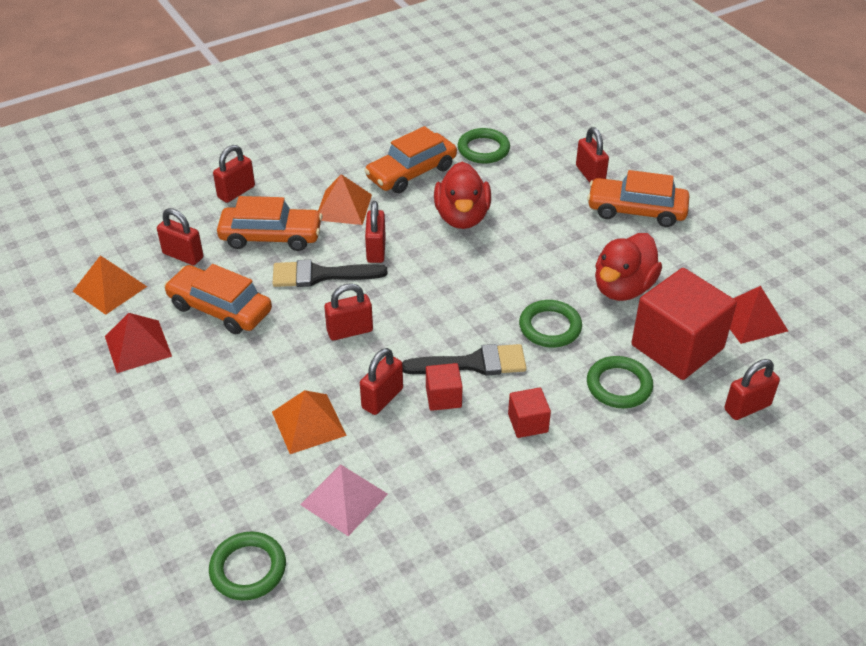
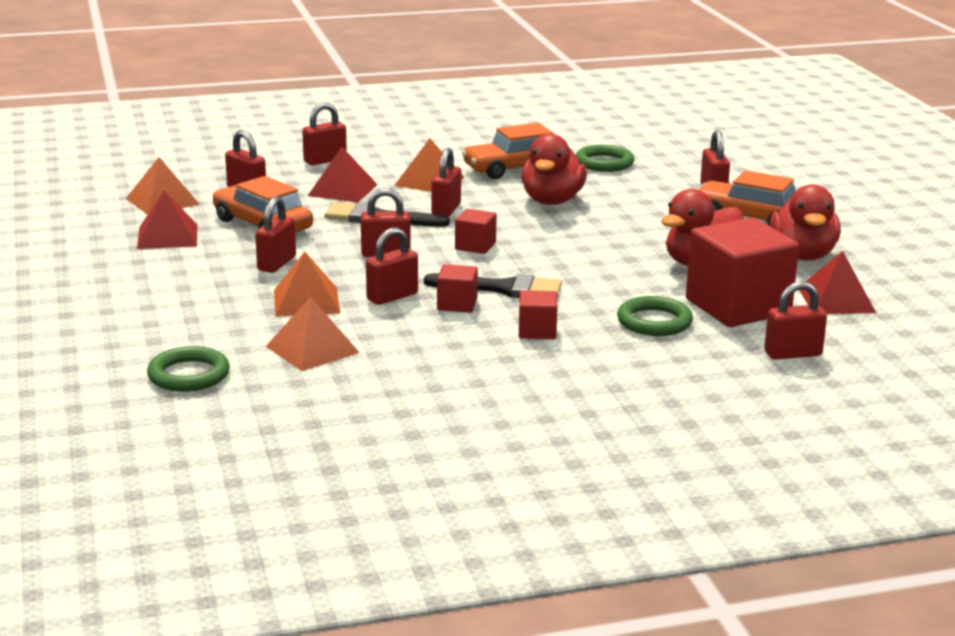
camera: 15 degrees right, 20 degrees down
orange car [217,196,323,251] -> red pyramid [308,147,378,203]
pink pyramid [300,464,388,536] -> orange pyramid [266,297,360,371]
green ring [519,300,582,348] -> none
none -> red padlock [255,196,296,273]
none -> red cube [455,209,497,254]
none -> red duck [770,184,841,261]

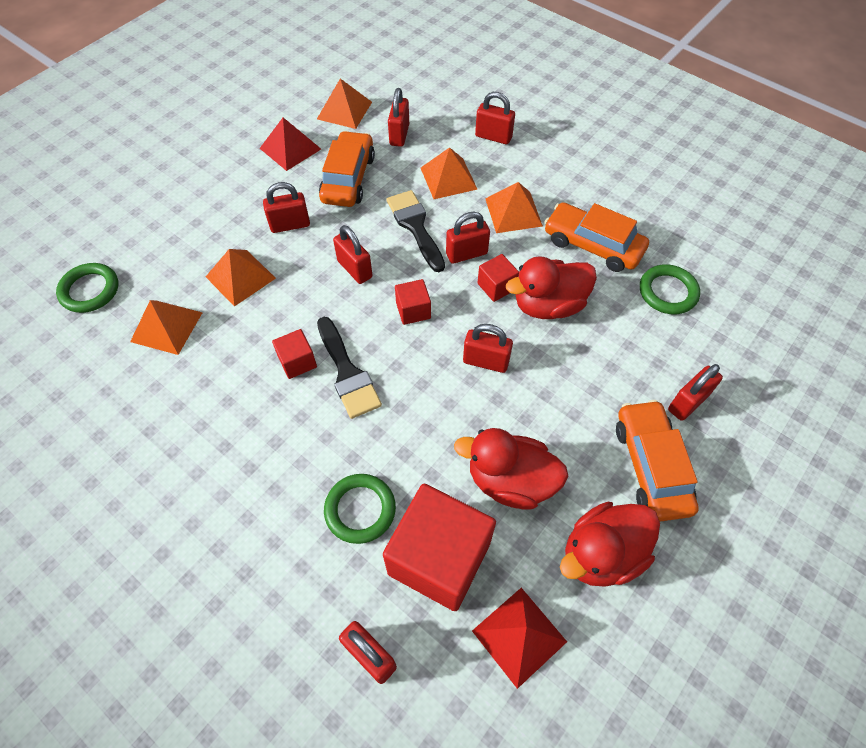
camera: 55 degrees right, 35 degrees up
red pyramid [308,147,378,203] -> orange pyramid [421,147,477,199]
red padlock [366,228,418,305] -> red padlock moved to [463,324,513,373]
red cube [519,290,557,339] -> red cube moved to [478,254,519,302]

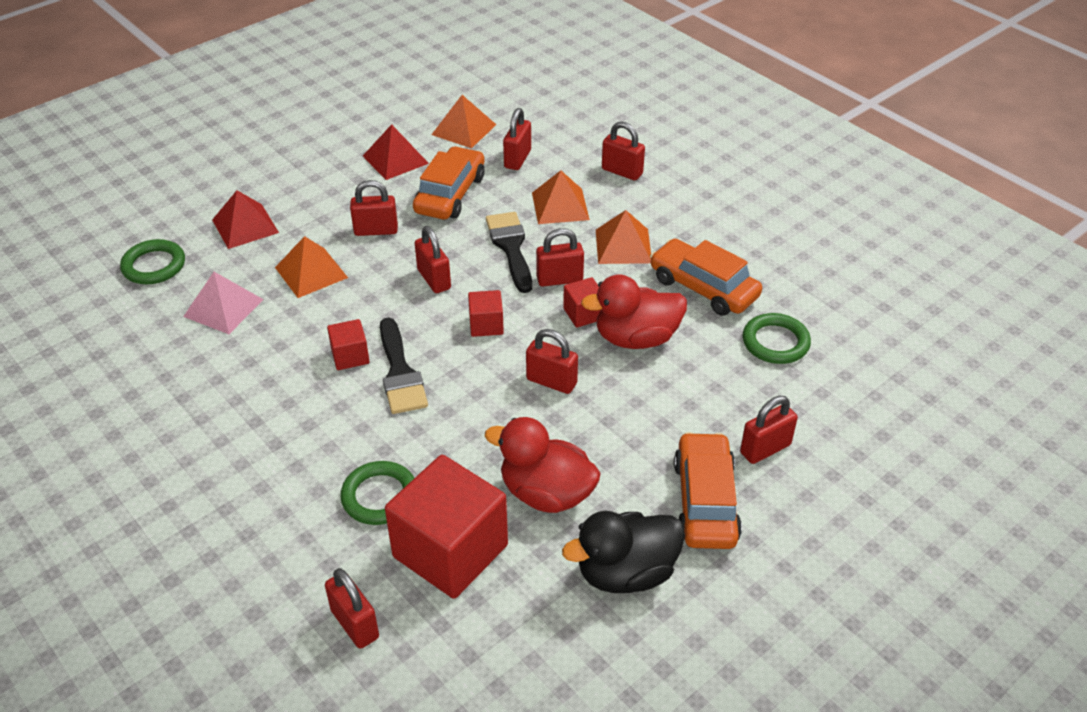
camera: 10 degrees right, 15 degrees down
orange pyramid [130,300,203,355] -> pink pyramid [183,272,264,334]
red pyramid [472,588,567,689] -> red pyramid moved to [212,190,279,249]
red duck [560,502,660,587] -> black duck [562,511,685,593]

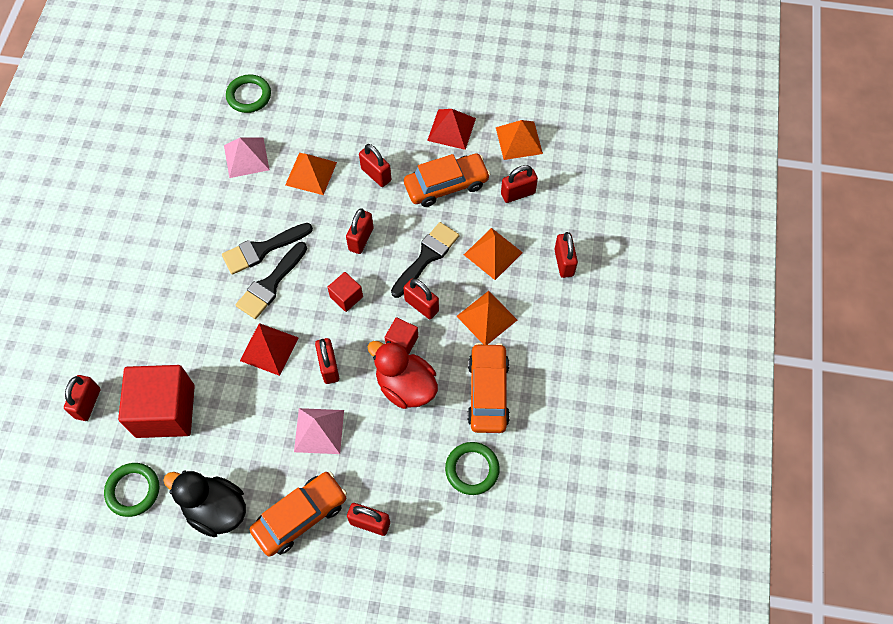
camera: 50 degrees right, 20 degrees up
red pyramid [212,190,279,249] -> red pyramid moved to [240,323,299,376]
red cube [327,319,370,370] -> black brush [222,223,313,275]
green ring [340,461,414,525] -> green ring moved to [104,463,159,517]
red duck [485,417,601,513] -> none
none -> pink pyramid [294,408,344,454]

